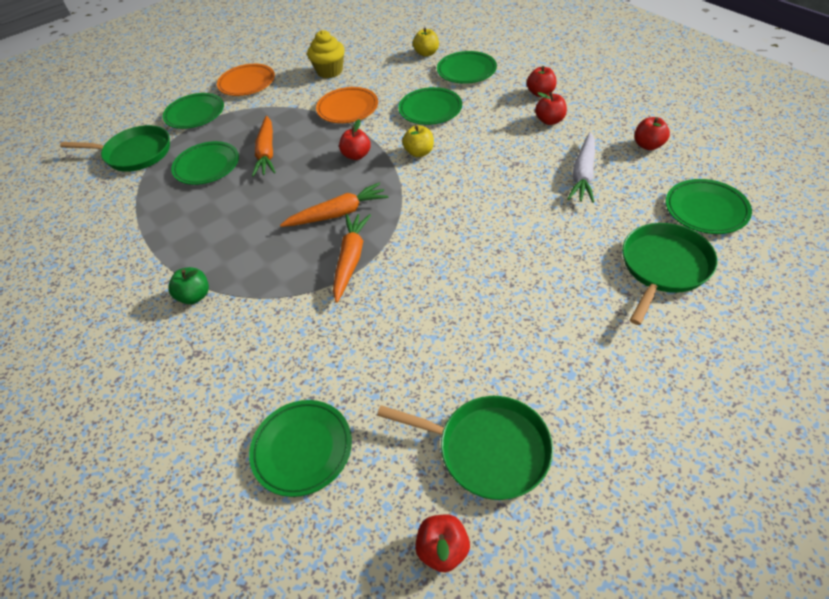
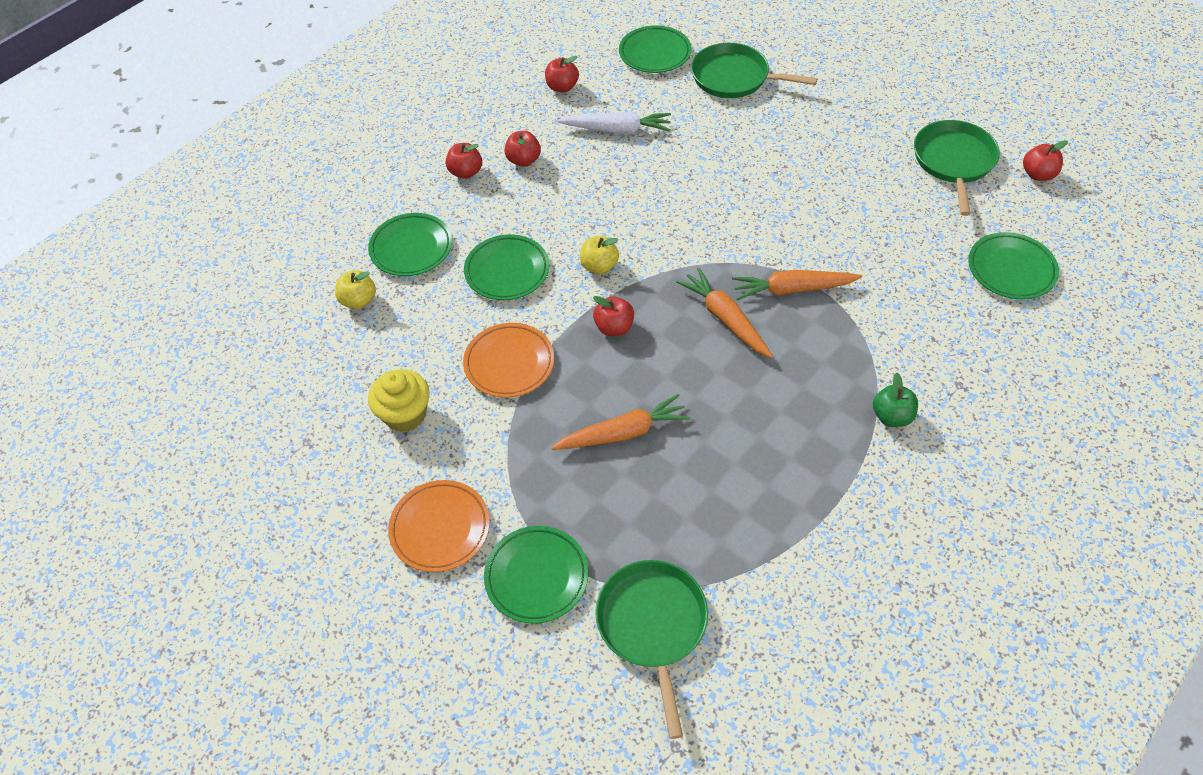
camera: 105 degrees left, 5 degrees up
green plate [171,141,239,185] -> none

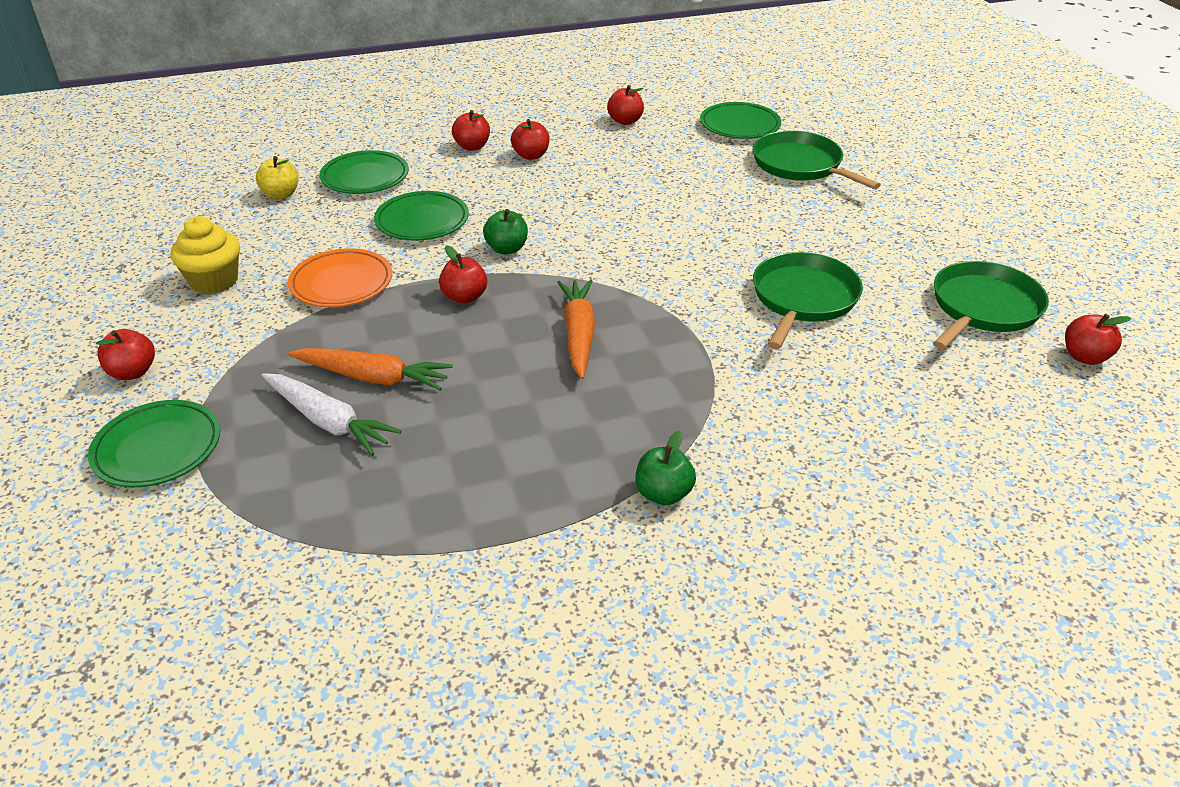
camera: 30 degrees right, 15 degrees down
orange plate [388,480,490,572] -> red apple [96,329,155,380]
white carrot [557,112,671,133] -> white carrot moved to [262,373,401,456]
yellow apple [580,236,619,274] -> green apple [483,209,528,254]
green pan [595,560,708,739] -> green pan moved to [753,252,863,349]
orange carrot [732,270,862,300] -> none
green plate [968,232,1059,299] -> none

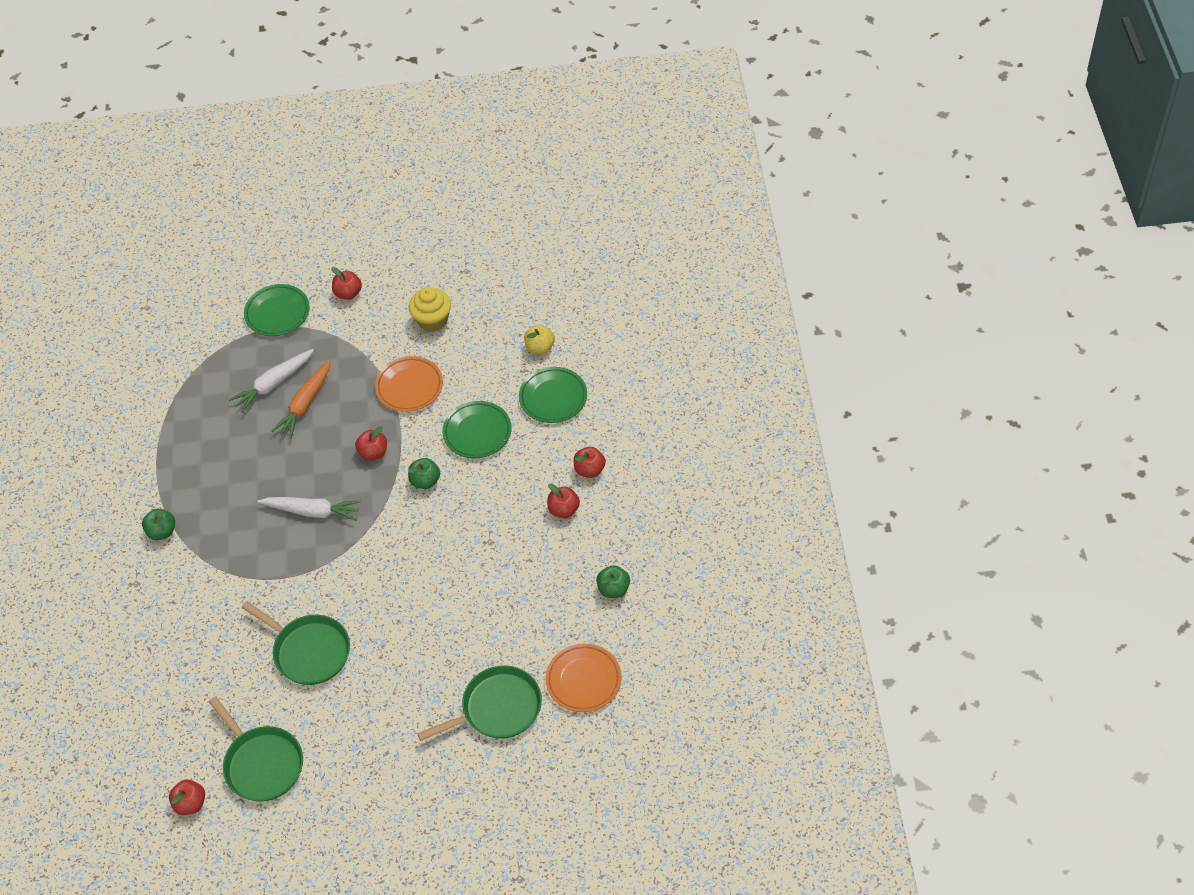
camera: 105 degrees right, 15 degrees up
orange carrot [557,279,595,379] -> white carrot [257,497,361,521]
red apple [607,85,644,125] -> green apple [596,565,630,598]
green plate [700,102,781,139] -> orange plate [545,643,622,712]

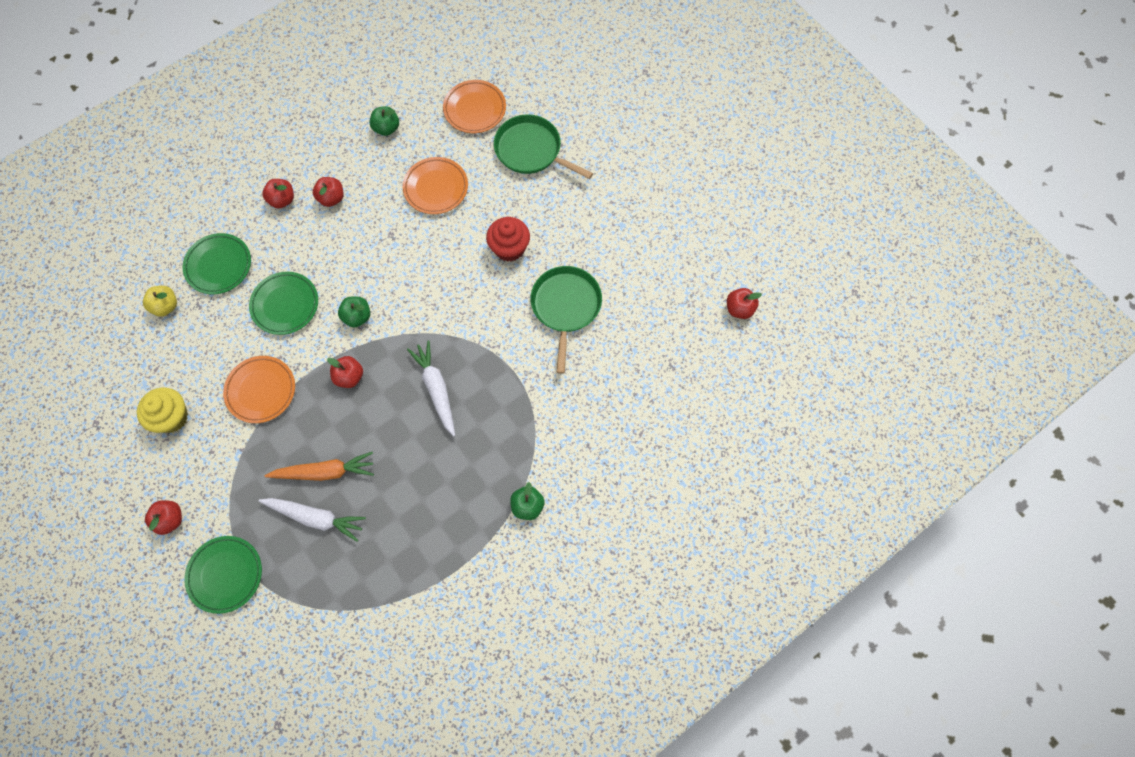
camera: 125 degrees left, 15 degrees up
green pan [209,696,303,802] -> none
none -> orange plate [403,157,468,214]
none -> red cupcake [486,217,530,262]

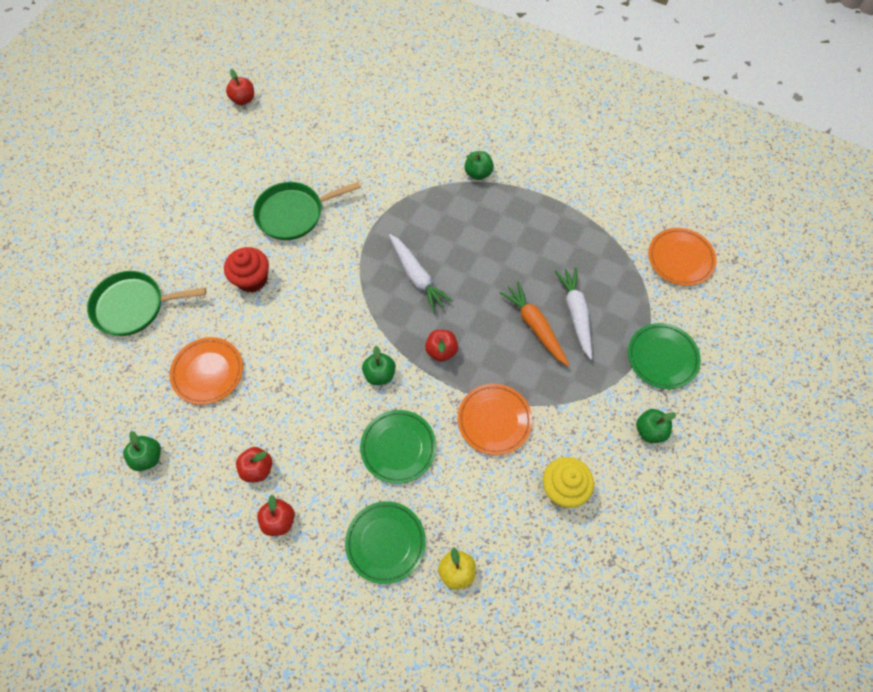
camera: 115 degrees left, 5 degrees down
red apple [145,500,182,535] -> green apple [636,409,676,443]
white carrot [407,340,455,436] -> white carrot turned 75 degrees counterclockwise [389,234,452,313]
orange plate [443,80,506,133] -> orange plate moved to [648,228,716,286]
green pan [494,114,593,179] -> green pan turned 75 degrees clockwise [87,271,206,336]

